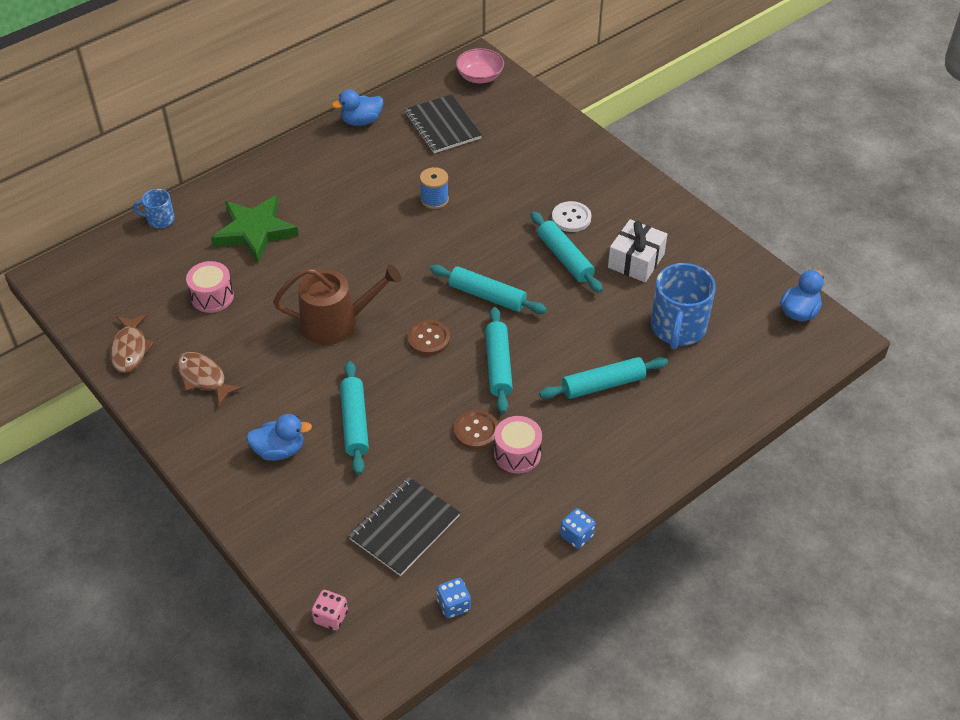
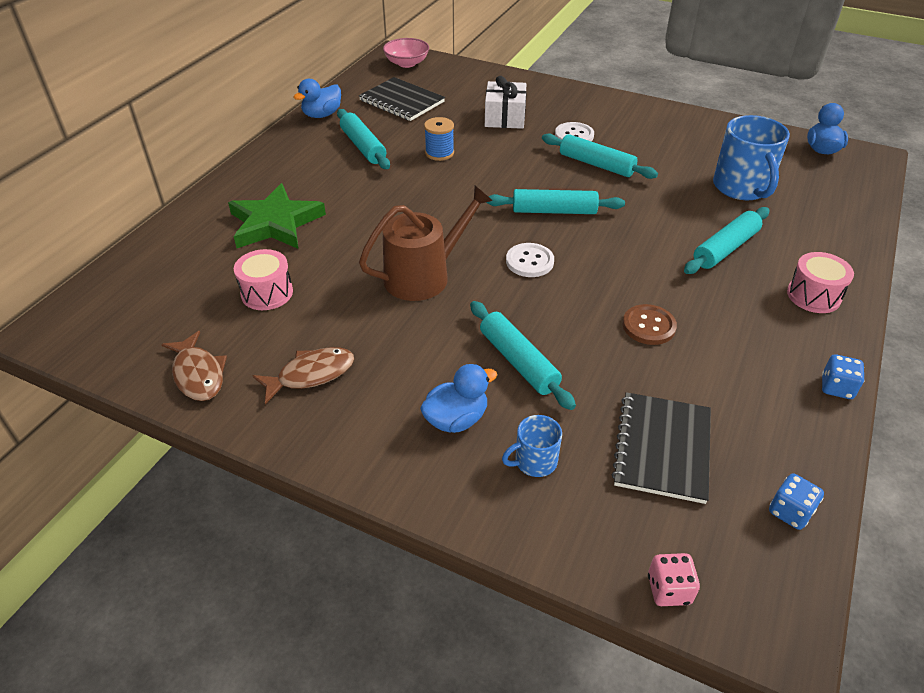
camera: 25 degrees left, 5 degrees down
blue mug [133,189,175,228] -> blue mug moved to [502,415,562,477]
brown fish [176,352,243,406] -> brown fish turned 135 degrees clockwise [252,347,354,404]
brown button [407,320,450,356] -> white button [506,243,554,277]
turquoise rolling pin [485,307,513,414] -> turquoise rolling pin moved to [337,109,390,169]
pink drum [494,416,542,474] -> pink drum moved to [787,252,854,313]
white gift [608,219,668,282] -> white gift moved to [485,76,527,129]

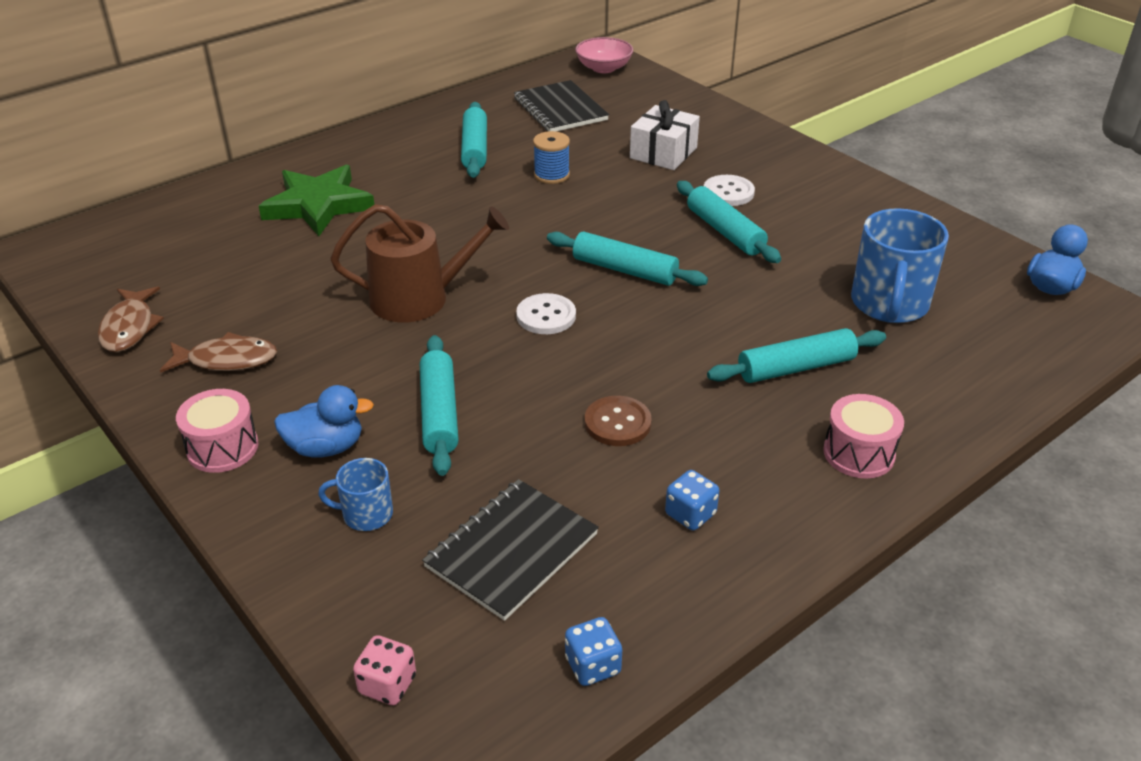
camera: 25 degrees right, 5 degrees down
pink drum [234,249,293,310] -> pink drum moved to [176,389,258,473]
blue duck [294,79,341,118] -> none
blue dice [822,354,865,399] -> blue dice moved to [665,470,719,530]

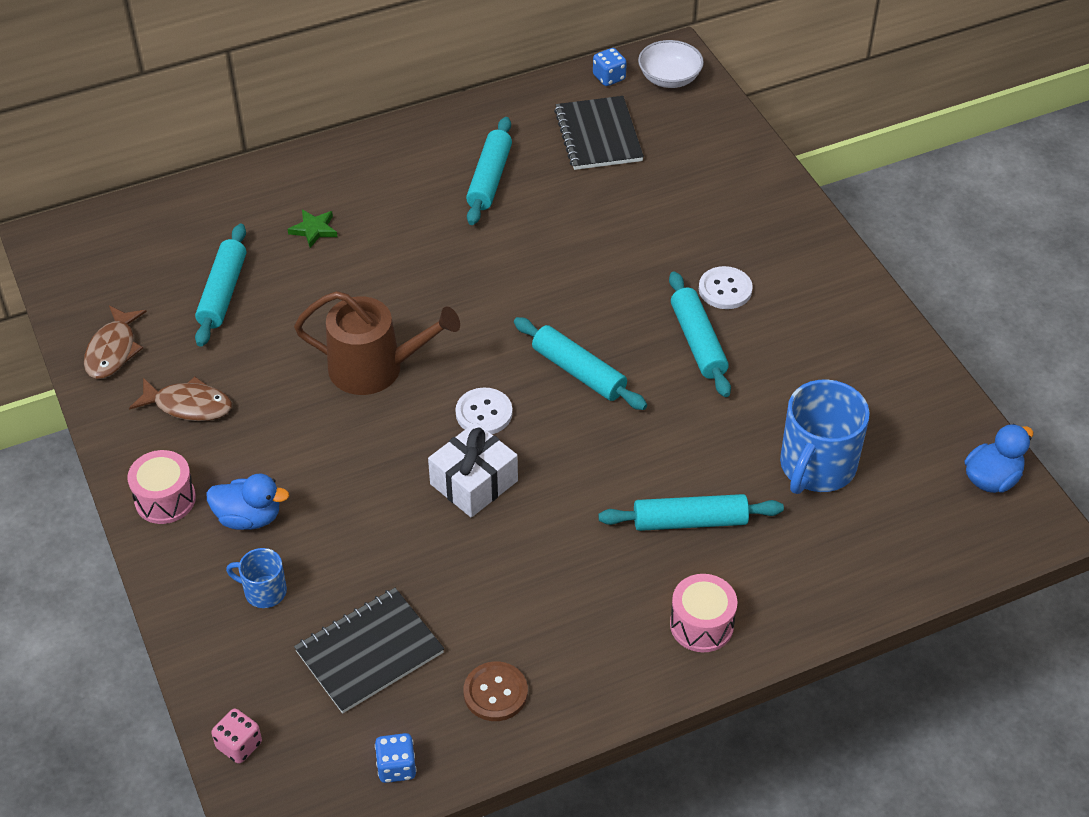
camera: 15 degrees right, 10 degrees up
green star [259,165,374,236] -> green star [288,210,338,248], size x0.45
turquoise rolling pin [420,335,459,476] -> turquoise rolling pin moved to [195,224,246,347]
blue spool [533,131,570,184] -> none
pink bowl [575,37,633,73] -> white bowl [638,40,704,88]
brown button [585,396,652,446] -> brown button moved to [463,662,528,721]
white gift [630,100,700,170] -> white gift moved to [428,422,518,518]
blue dice [665,470,719,530] -> blue dice moved to [593,48,627,86]

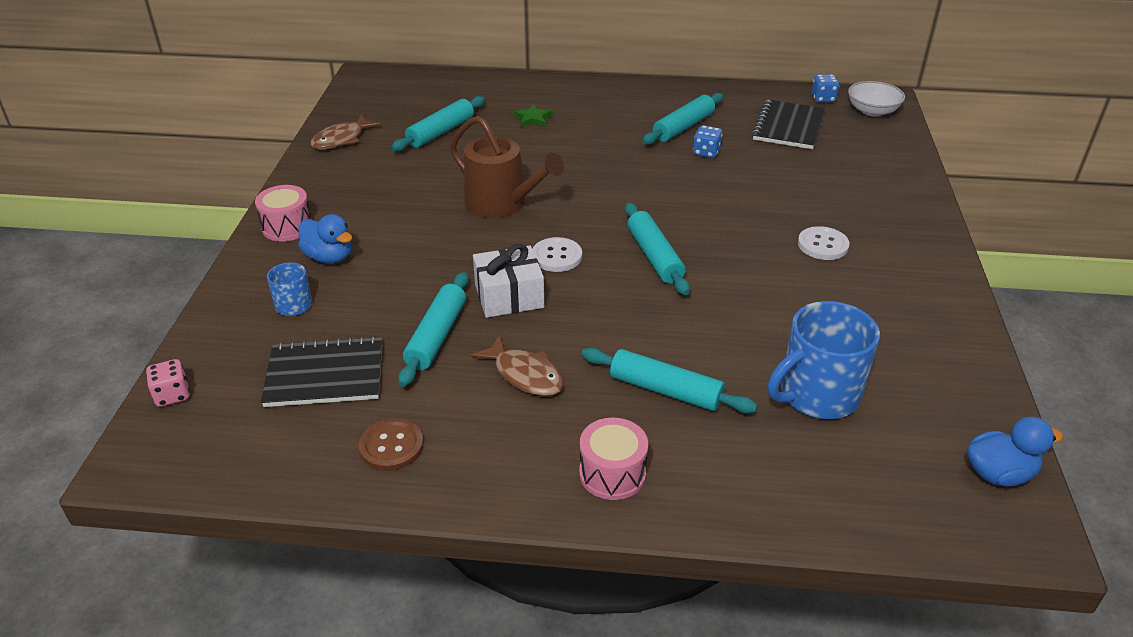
camera: 30 degrees right, 10 degrees down
brown fish [129,377,232,421] -> brown fish moved to [470,335,564,396]
blue dice [375,733,417,783] -> blue dice moved to [693,125,722,158]
turquoise rolling pin [669,271,731,397] -> turquoise rolling pin moved to [398,272,469,387]

